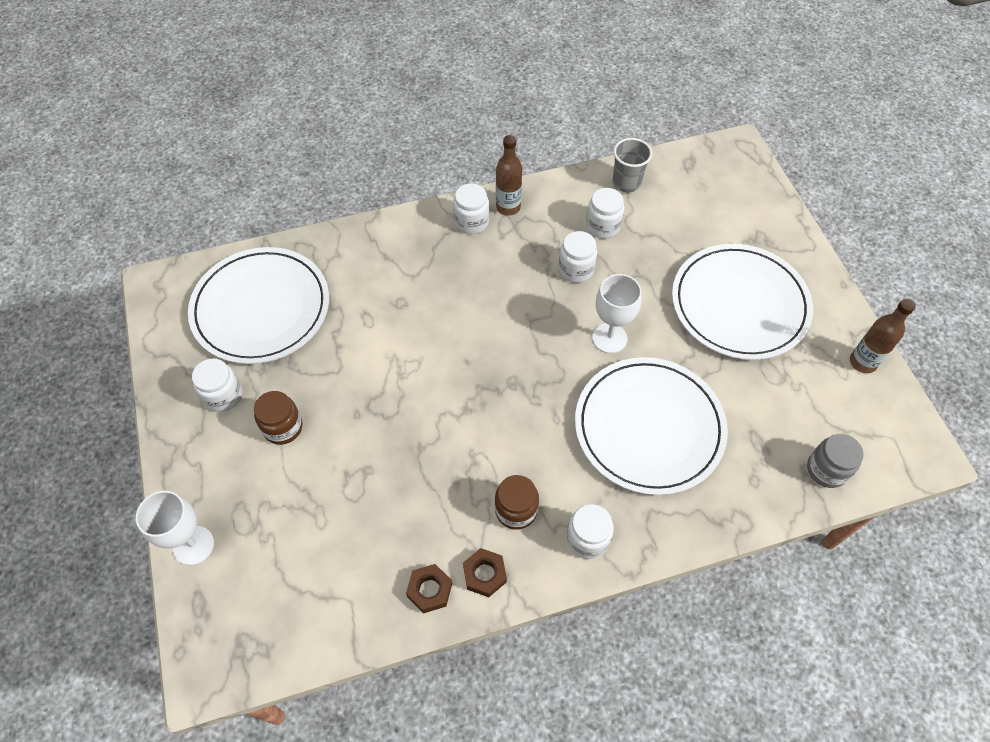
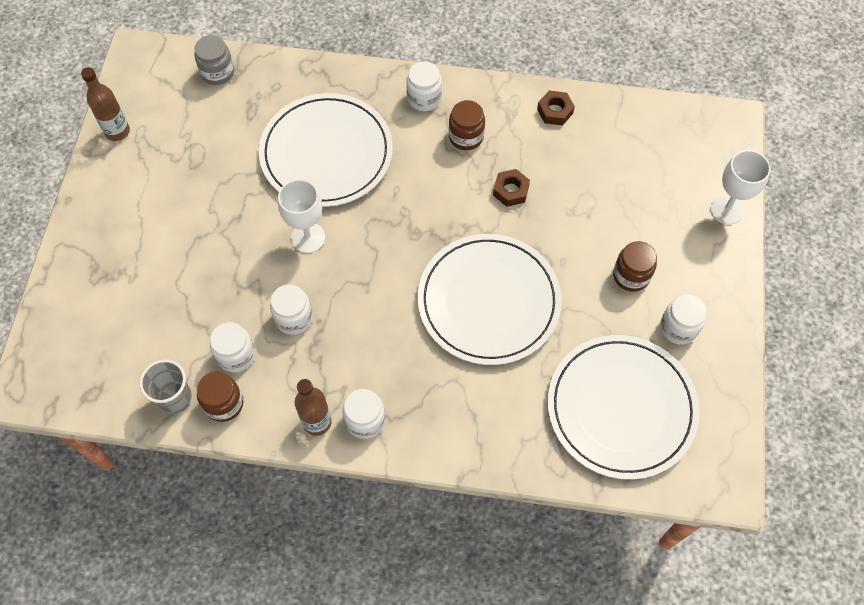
camera: 155 degrees left, 5 degrees up
brown nut [463,548,507,597] -> brown nut moved to [493,169,530,207]
white plate [672,244,813,360] -> white plate moved to [418,234,562,365]
none -> brown jar [197,372,243,422]

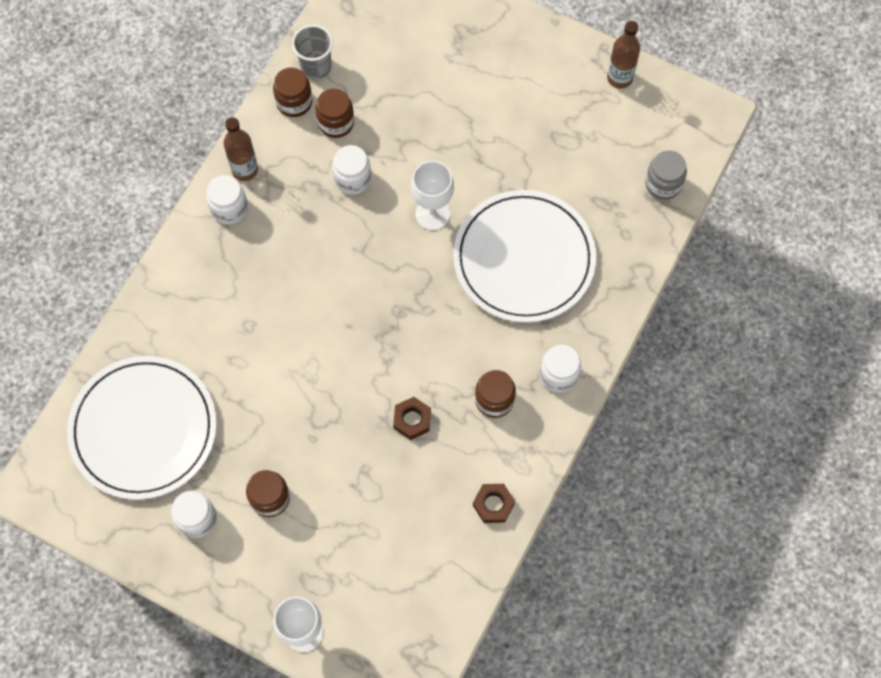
camera: 110 degrees right, 5 degrees up
white jar [210,322,255,372] -> brown jar [315,88,354,138]
white plate [418,234,562,365] -> none

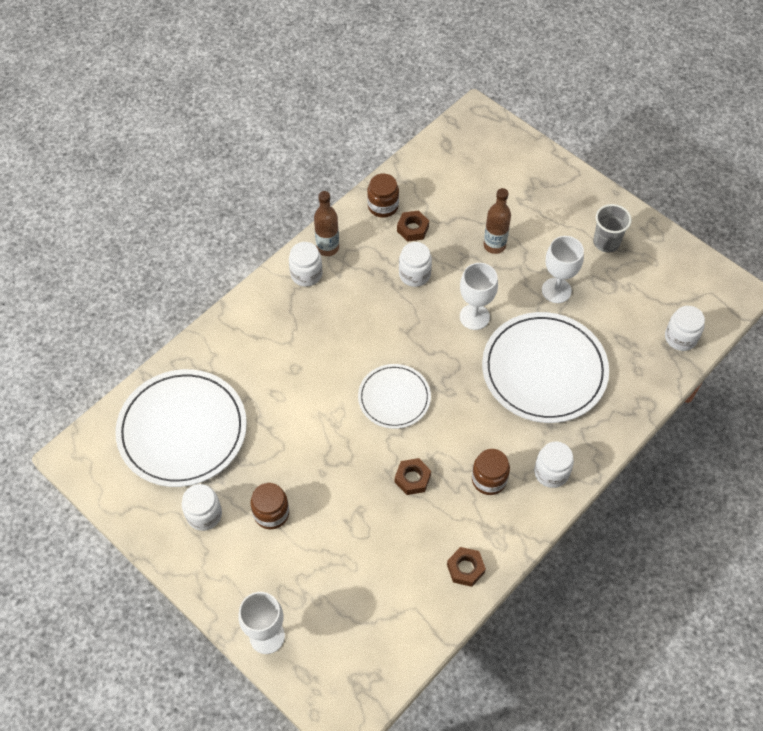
camera: 15 degrees right, 10 degrees down
grey cup [292,25,333,79] -> grey cup moved to [593,204,632,252]
brown jar [315,88,354,138] -> brown nut [397,210,429,242]
brown bottle [607,21,640,89] -> brown bottle moved to [484,188,511,254]
grey jar [645,150,687,200] -> white jar [665,306,705,351]
none -> white plate [358,364,431,429]
none -> white goblet [542,236,584,303]

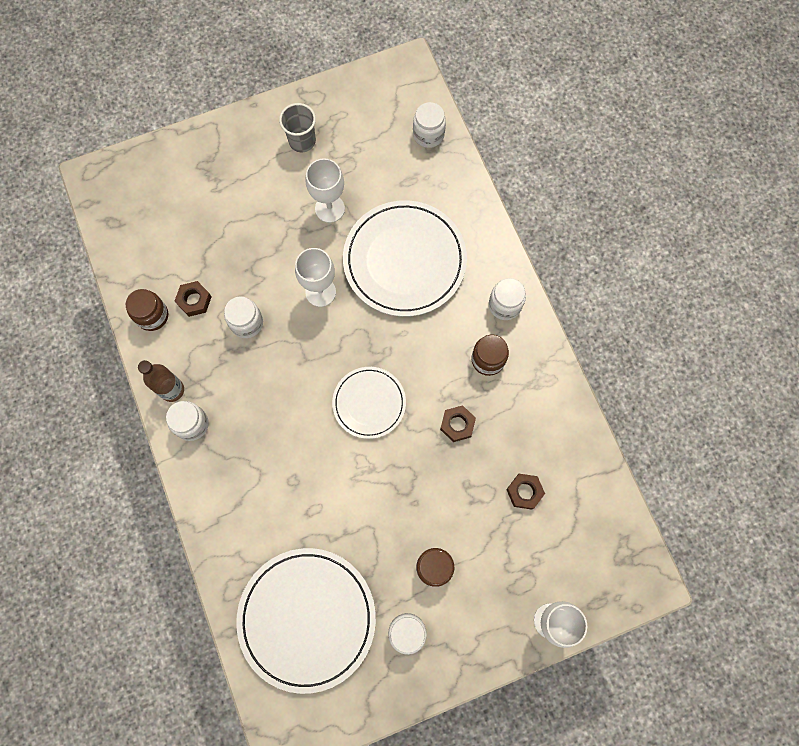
camera: 65 degrees left, 15 degrees up
brown nut [447,547,486,587] -> brown nut moved to [506,474,545,509]
brown bottle [484,188,511,254] -> none

